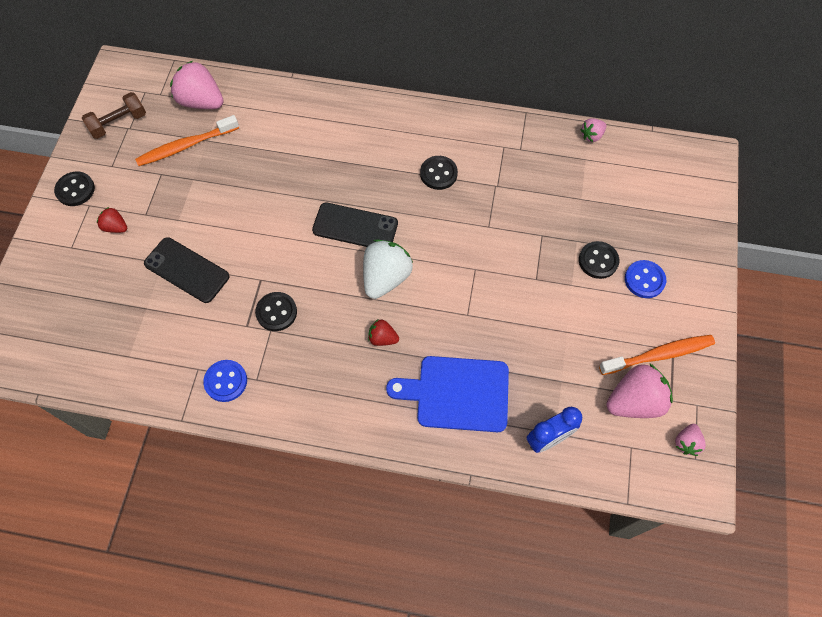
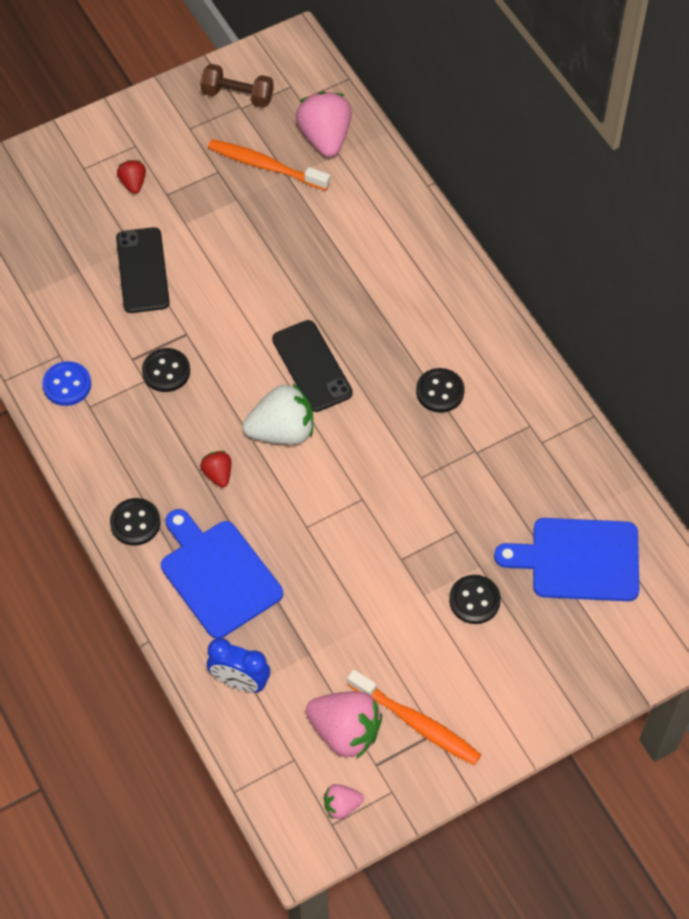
camera: 50 degrees right, 5 degrees down
black button [54,171,95,206] -> black button moved to [110,498,161,545]
pink strawberry [580,118,606,142] -> none
blue button [625,260,666,298] -> none
none -> blue cutting board [494,518,639,601]

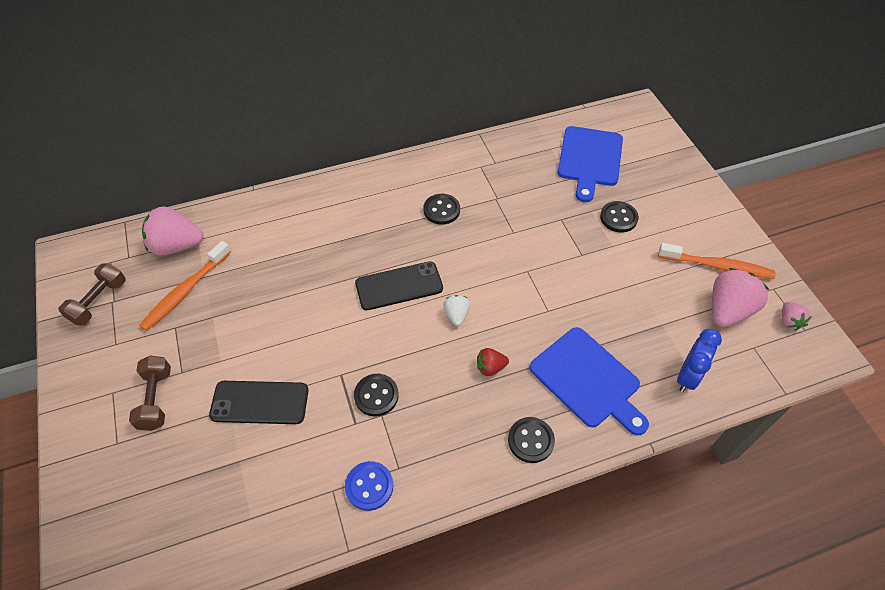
camera: 80 degrees left, 5 degrees down
red strawberry [117,160,146,194] -> brown dumbbell [129,355,171,431]
blue cutting board [161,509,283,639] -> blue cutting board turned 105 degrees counterclockwise [530,327,649,435]
white strawberry [243,384,313,445] -> white strawberry [443,295,470,326], size x0.51
orange toothbrush [347,670,481,765] -> orange toothbrush turned 60 degrees clockwise [658,243,776,279]

